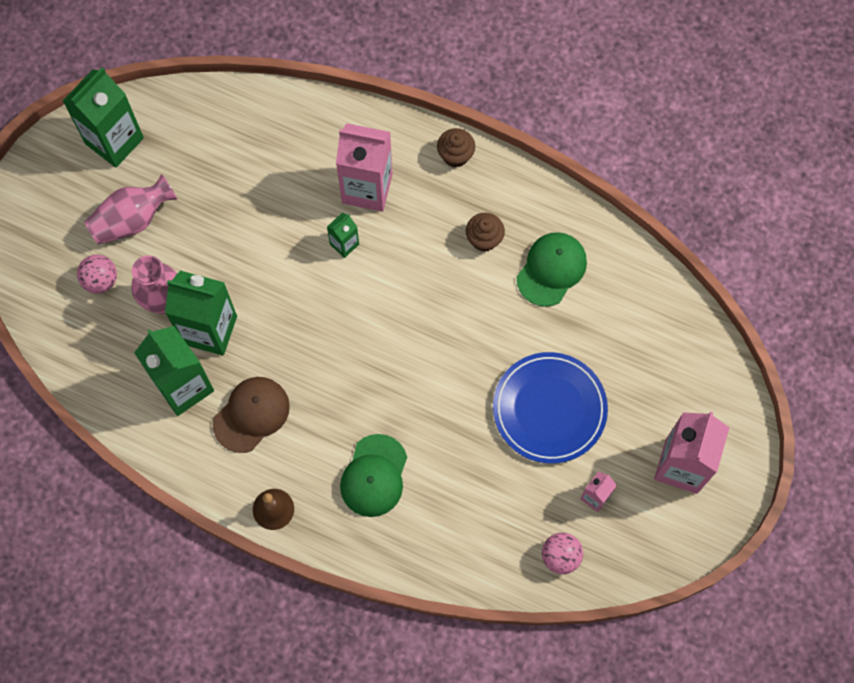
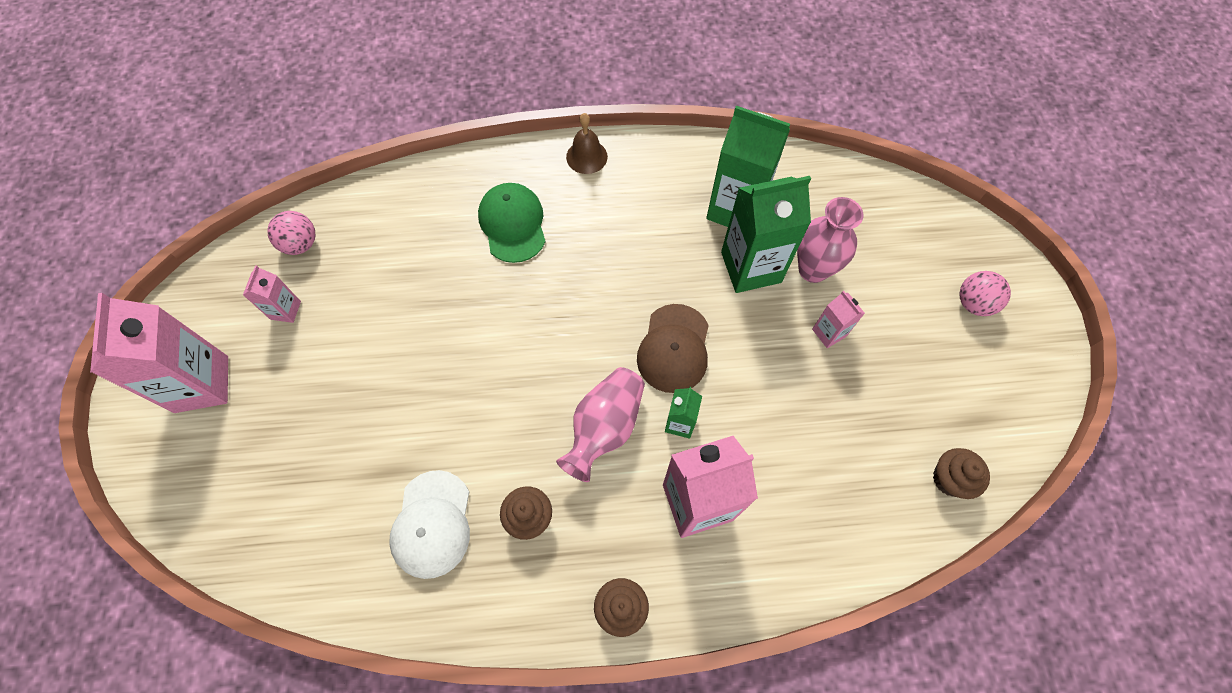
camera: 150 degrees right, 5 degrees down
green carton [63,67,144,168] -> none
pink ball [77,254,117,294] -> pink ball moved to [959,271,1011,316]
pink vase [84,174,177,244] -> pink vase moved to [556,367,645,482]
brown cap [213,377,290,453] -> brown cap moved to [637,304,709,393]
blue plate [493,352,608,464] -> none
green cap [517,232,587,307] -> white cap [389,470,470,579]
none -> pink carton [812,291,865,348]
none -> brown cupcake [933,448,990,499]

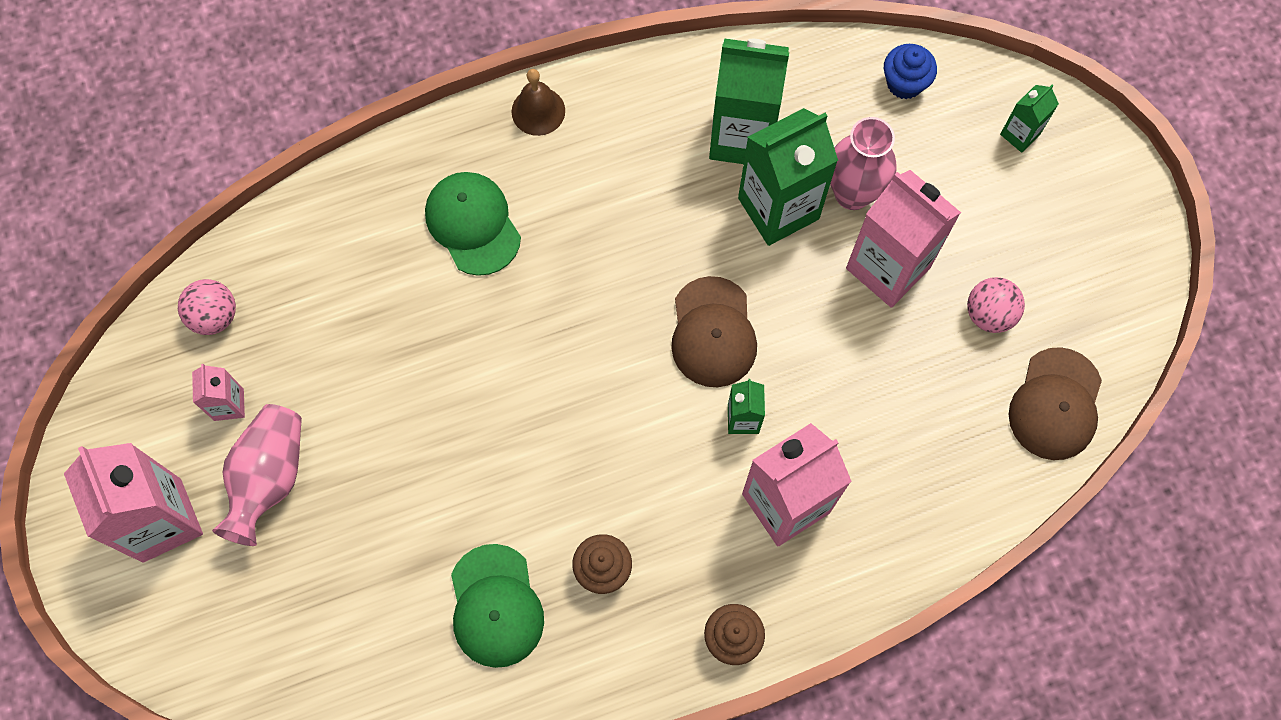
camera: 15 degrees left, 5 degrees up
white cap [389,470,470,579] -> green cap [451,544,544,668]
pink vase [556,367,645,482] -> pink vase moved to [212,404,302,546]
pink carton [812,291,865,348] -> pink carton [846,170,961,308], size x2.05
brown cupcake [933,448,990,499] -> brown cap [1009,347,1102,460]
pink ball [959,271,1011,316] -> pink ball moved to [967,277,1025,333]
none -> blue cupcake [884,44,937,99]
none -> green carton [1000,85,1059,153]

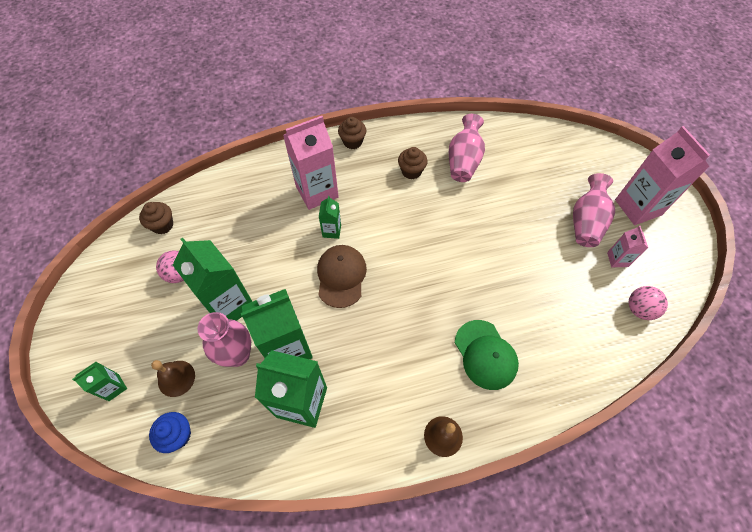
camera: 175 degrees left, 10 degrees down
green cap [451,544,544,668] -> pink vase [449,114,485,182]
pink carton [846,170,961,308] -> green carton [173,237,253,321]
brown cap [1009,347,1102,460] -> brown cupcake [139,202,173,234]
none -> brown bell [151,360,195,397]

